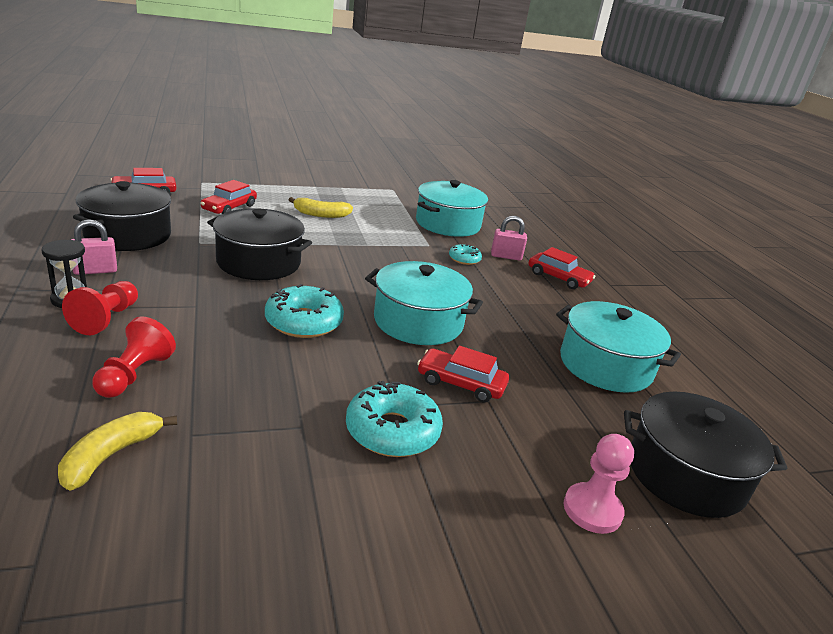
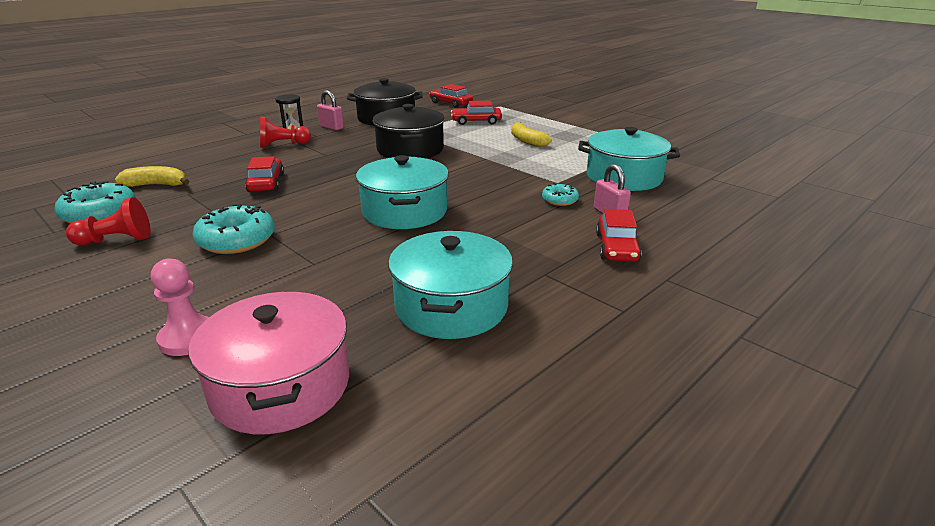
camera: 65 degrees right, 0 degrees up
red pawn [93,316,176,398] -> red pawn moved to [66,197,151,245]
turquoise donut [265,284,344,338] -> turquoise donut moved to [54,181,136,223]
red car [417,346,509,402] -> red car moved to [245,156,284,192]
black pot [624,392,787,518] -> pink pot [189,291,349,434]

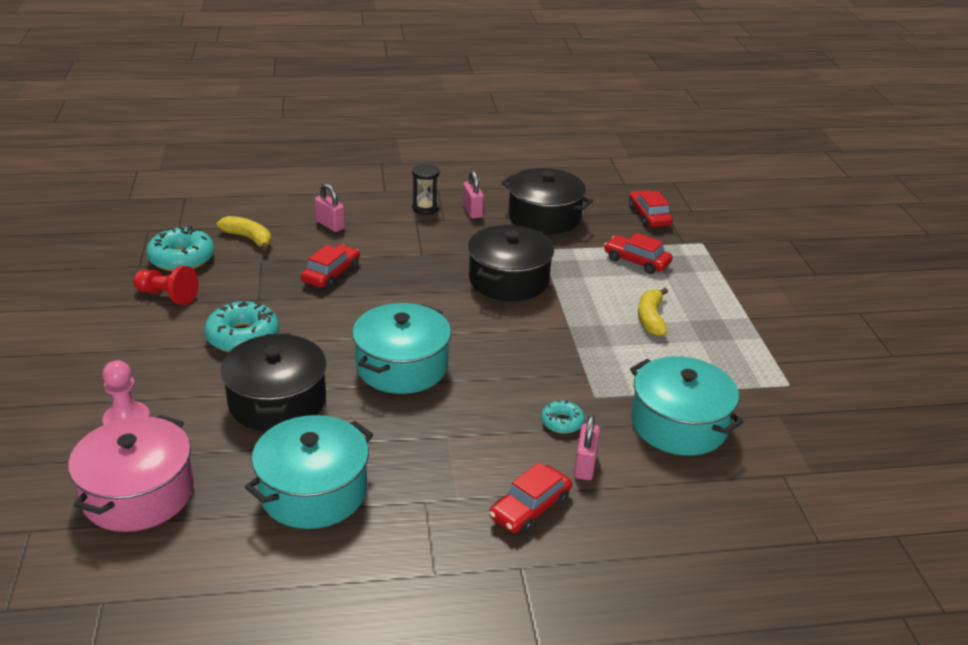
camera: 35 degrees right, 5 degrees up
red pawn [260,117,311,148] -> none
none -> black pot [221,333,327,432]
none -> pink padlock [315,183,345,232]

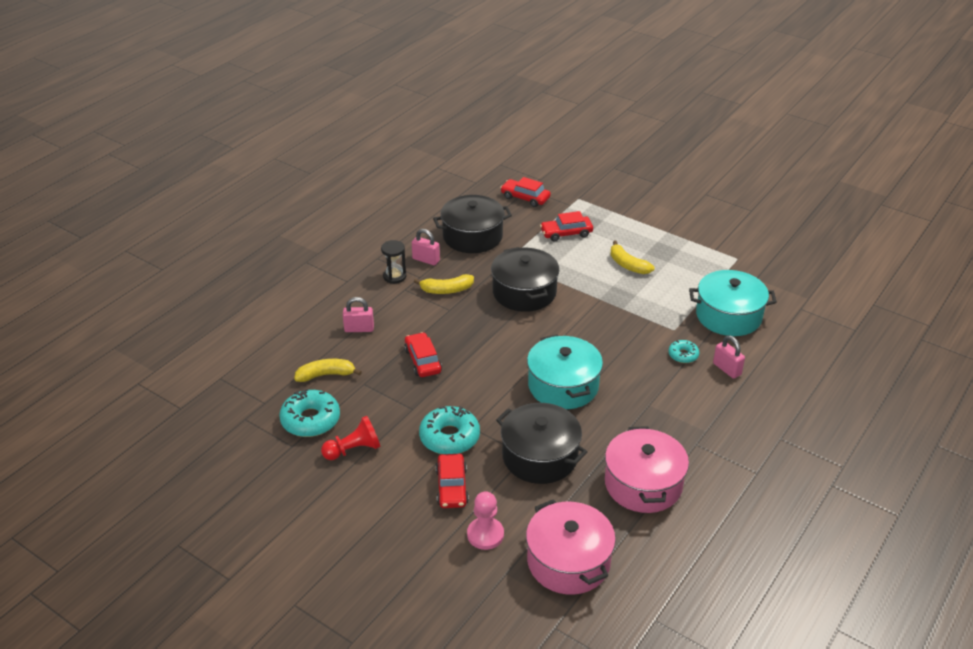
camera: 45 degrees left, 5 degrees up
turquoise pot [245,415,373,529] -> pink pot [605,426,689,513]
red car [489,462,572,534] -> red car moved to [436,454,469,508]
none -> yellow banana [414,274,474,294]

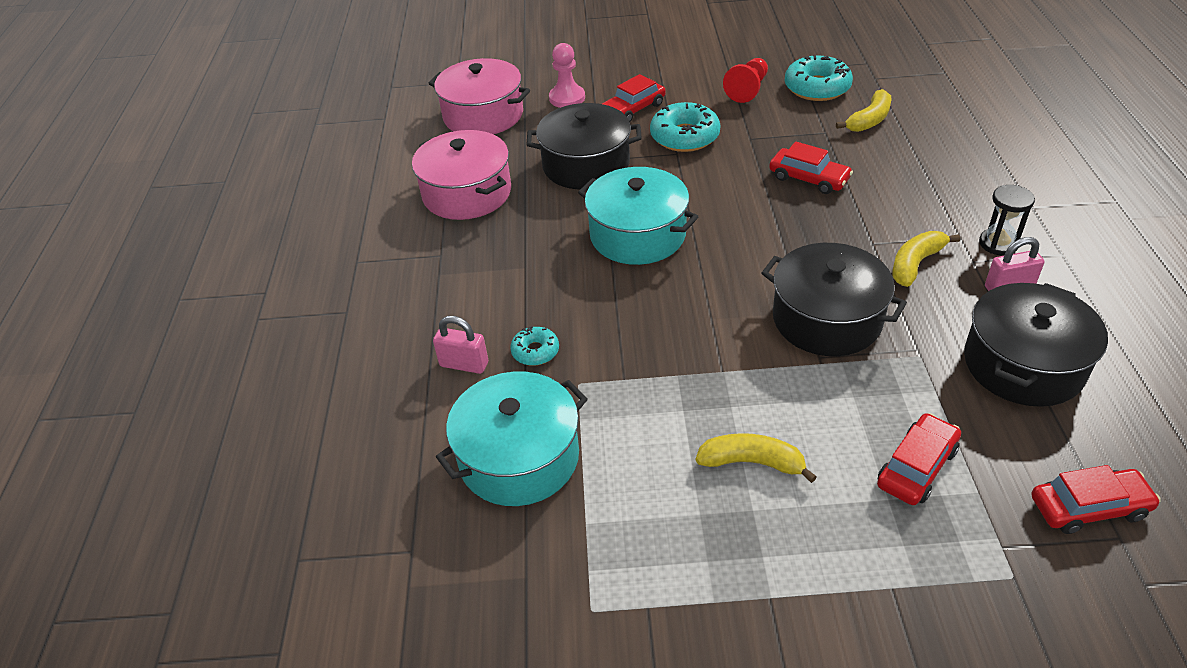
camera: 145 degrees right, 5 degrees up
pink padlock [343,297,374,332] -> none
red car [436,454,469,508] -> red car turned 90 degrees counterclockwise [602,74,666,122]

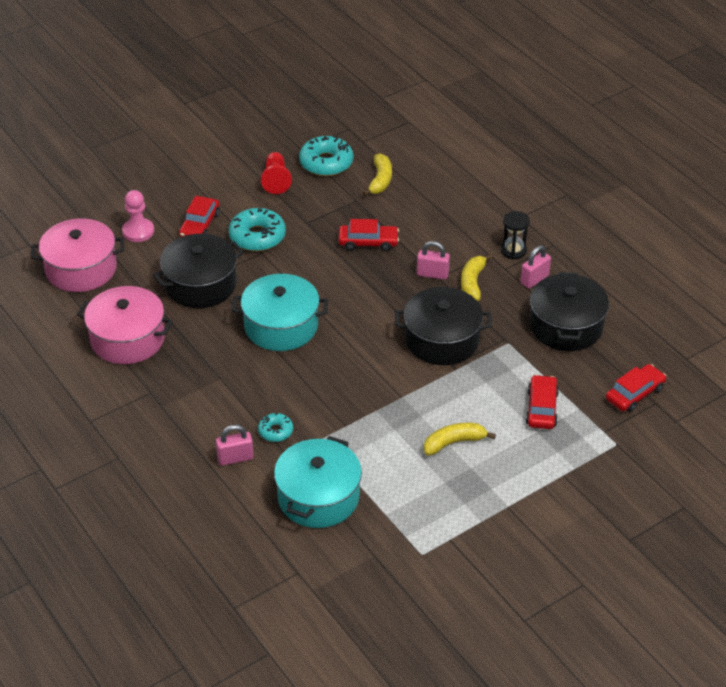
camera: 35 degrees left, 0 degrees up
none -> pink padlock [417,241,450,280]

